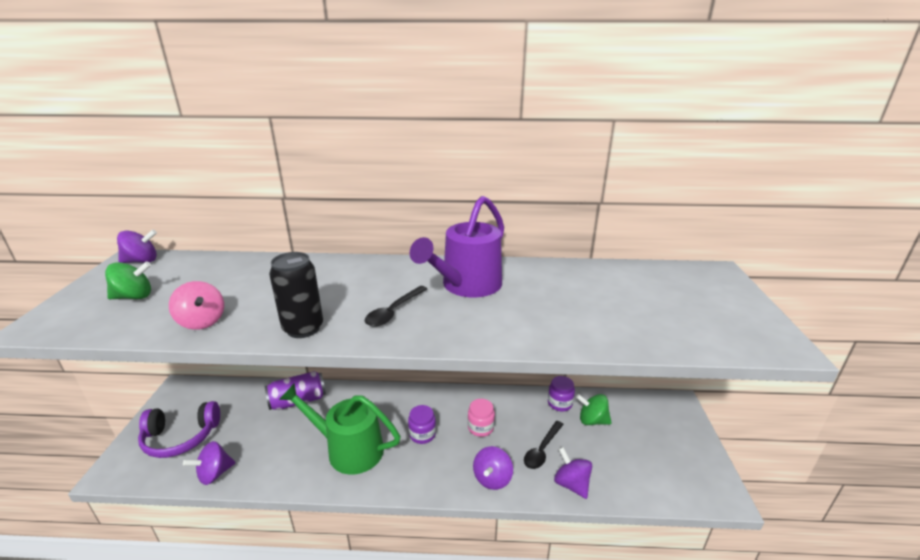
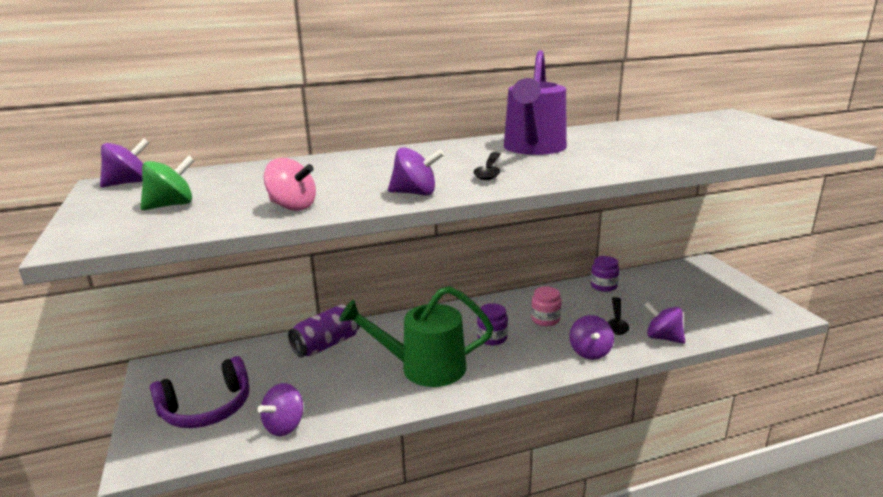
camera: 20 degrees left, 5 degrees down
black can [269,252,323,338] -> purple spinning top [388,147,444,196]
green spinning top [576,394,612,425] -> none

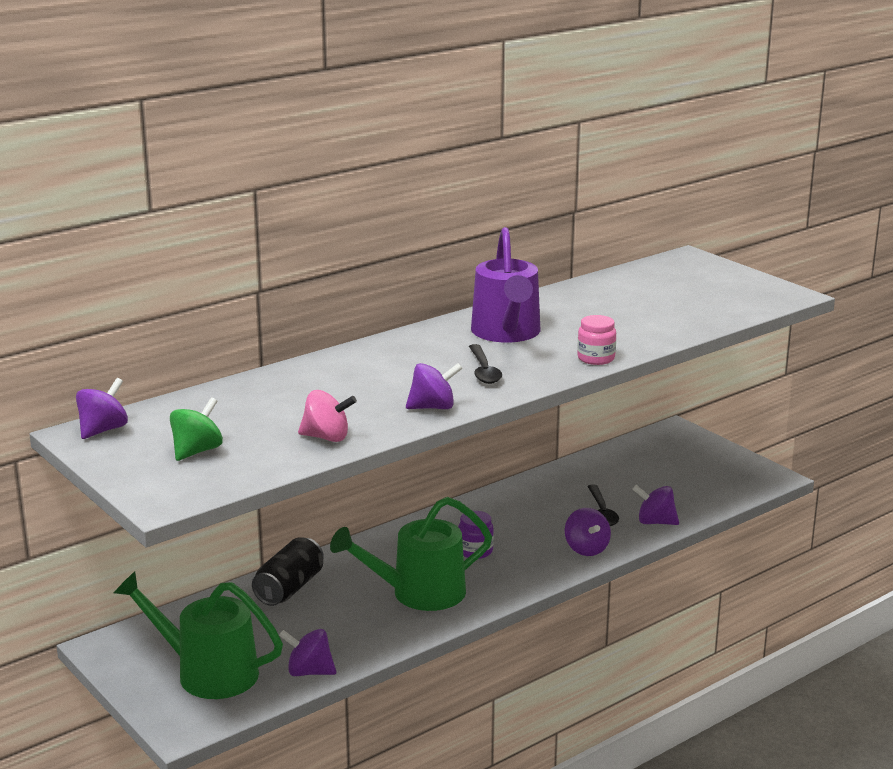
camera: 20 degrees left, 0 degrees up
purple headphones [150,356,250,428] -> green watering can [114,572,283,699]
purple spinning top [257,383,303,436] -> purple spinning top turned 90 degrees clockwise [279,629,336,676]
purple can [288,304,360,357] -> black can [252,537,324,606]
pink jar [531,287,562,326] -> pink jar moved to [577,315,616,365]
purple jar [591,256,619,292] -> none

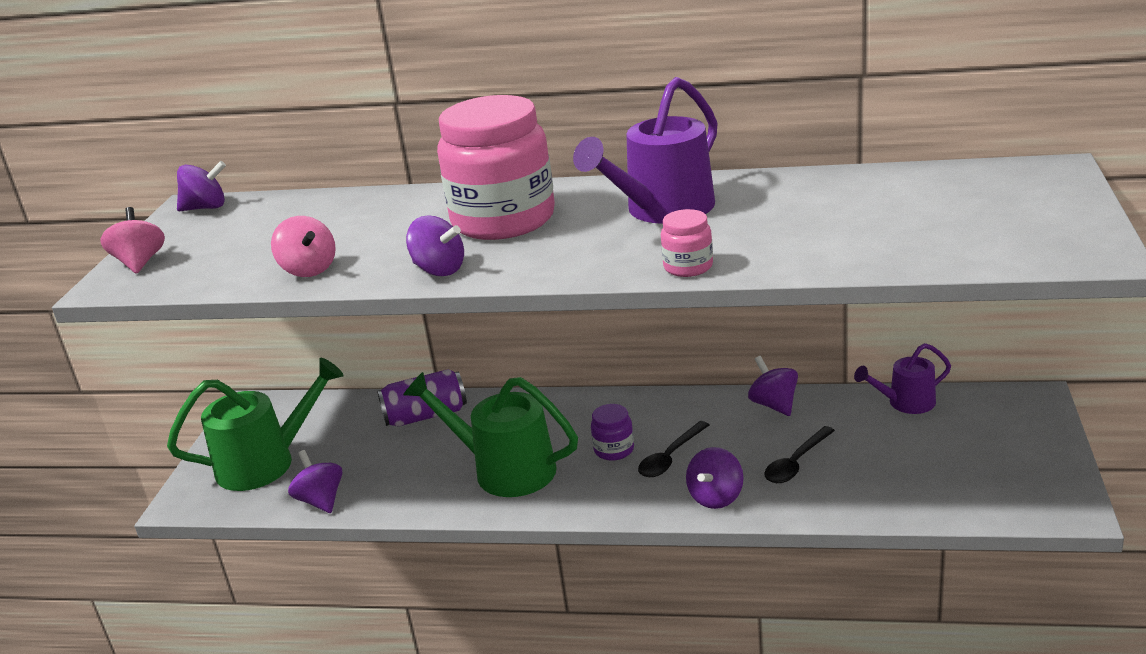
camera: 50 degrees right, 5 degrees up
green watering can [114,572,283,699] -> green watering can turned 90 degrees clockwise [167,358,344,491]
green spinning top [170,397,223,461] -> none
black can [252,537,324,606] -> purple can [377,369,467,426]
black spoon [469,344,502,384] -> black spoon moved to [638,421,709,477]
purple spinning top [633,485,679,525] -> purple spinning top moved to [748,356,798,416]
none -> pink spinning top [100,207,165,274]
none -> pink jar [437,95,555,240]
none -> purple watering can [854,343,951,414]

